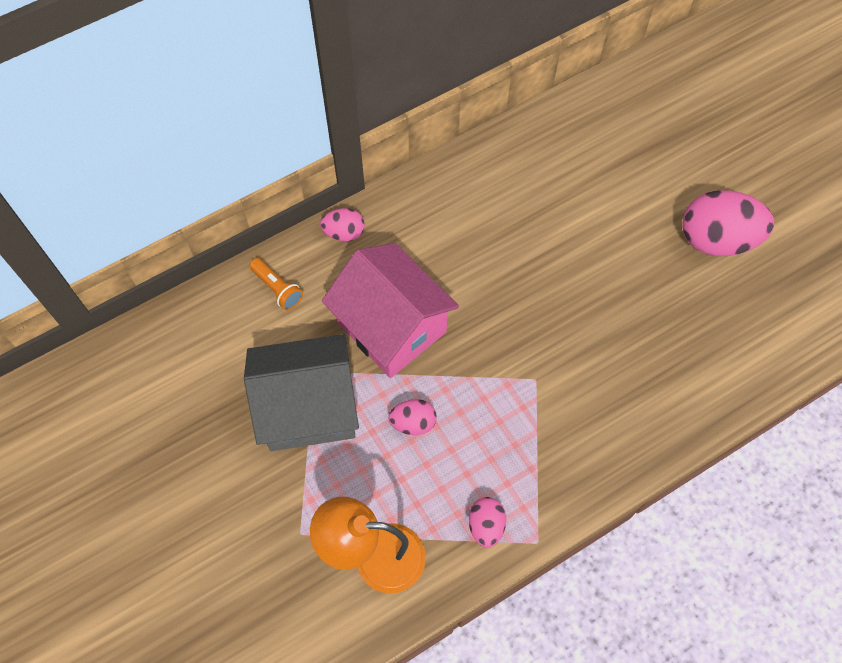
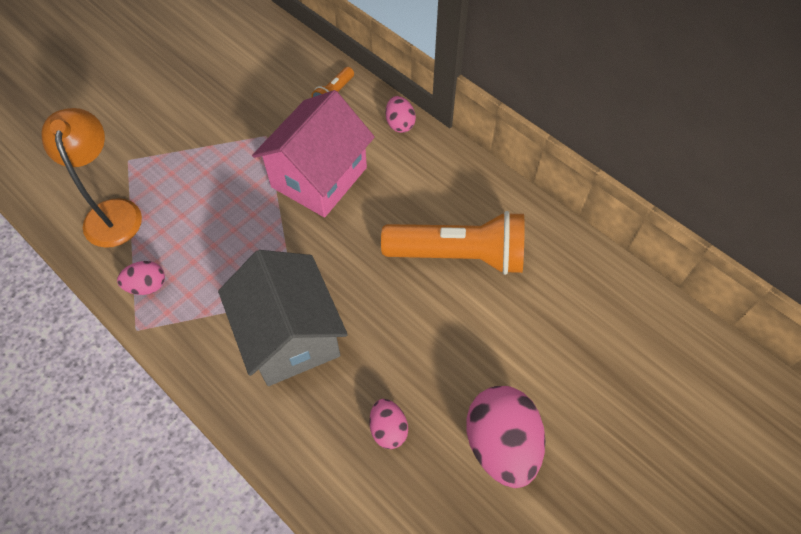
camera: 75 degrees right, 5 degrees down
grey house [244,334,359,451] -> grey house moved to [218,250,348,386]
pink egg [388,399,437,435] -> pink egg moved to [369,399,408,449]
none -> orange flashlight [381,211,525,275]

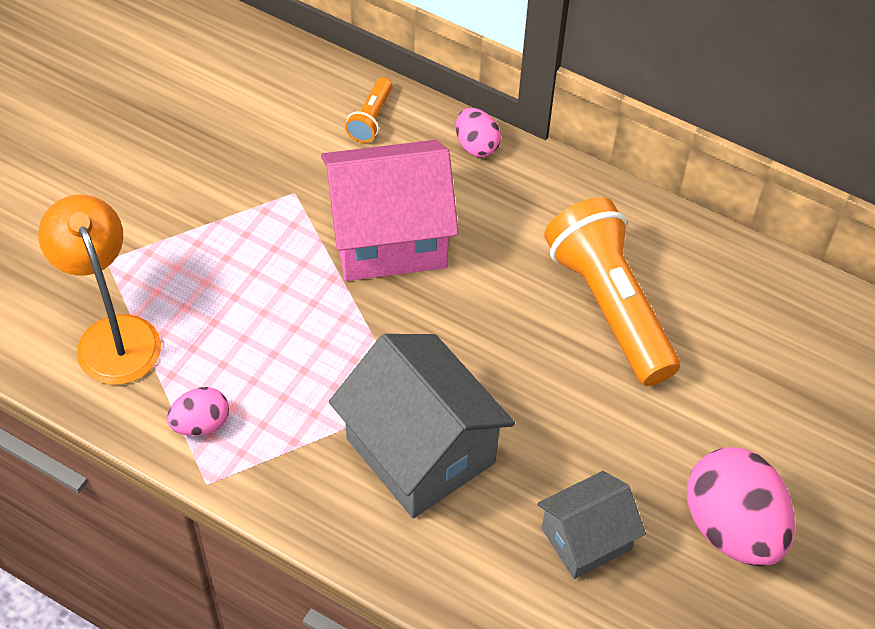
camera: 15 degrees left, 5 degrees down
pink house [252,90,375,217] -> pink house turned 60 degrees clockwise [321,140,459,281]
pink egg [369,399,408,449] -> grey house [537,471,646,579]
orange flashlight [381,211,525,275] -> orange flashlight turned 105 degrees counterclockwise [544,197,680,386]

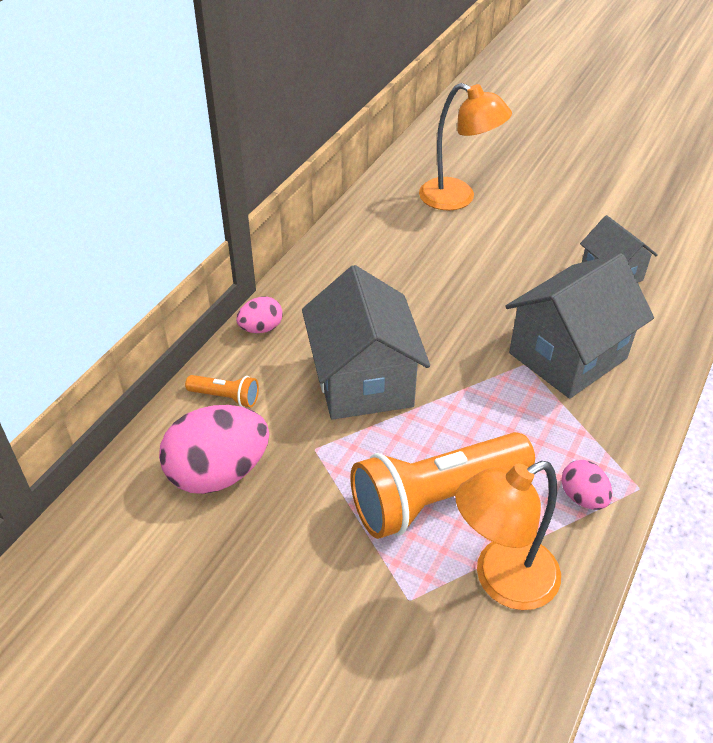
camera: 90 degrees left, 10 degrees down
pink house [321,140,459,281] -> grey house [302,265,430,420]
orange flashlight [544,197,680,386] -> orange flashlight moved to [350,432,535,539]
pink egg [687,447,795,566] -> pink egg moved to [159,405,269,494]
none -> orange lamp [419,83,512,210]

